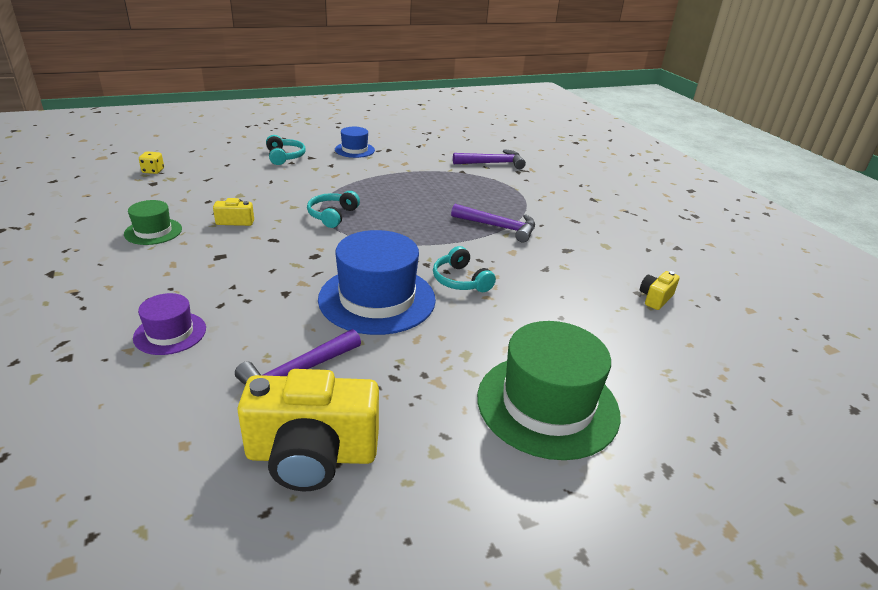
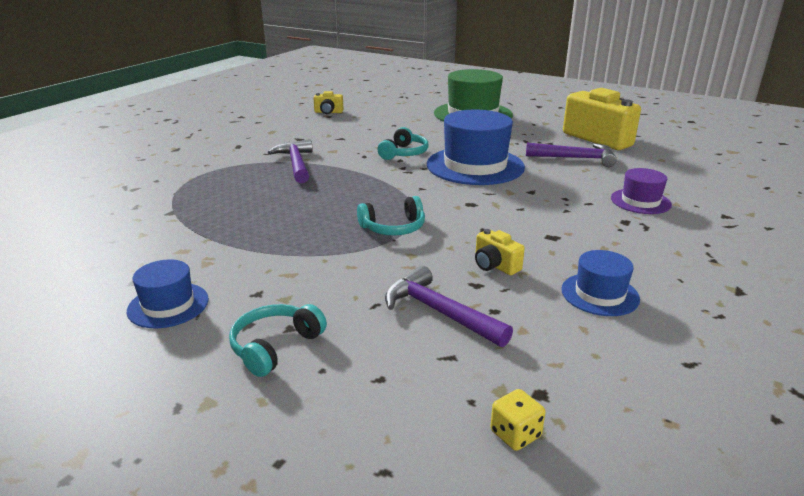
camera: 125 degrees left, 5 degrees down
green hat [124,200,182,245] -> blue hat [561,250,640,316]
purple hammer [453,149,526,169] -> purple hammer moved to [385,266,513,347]

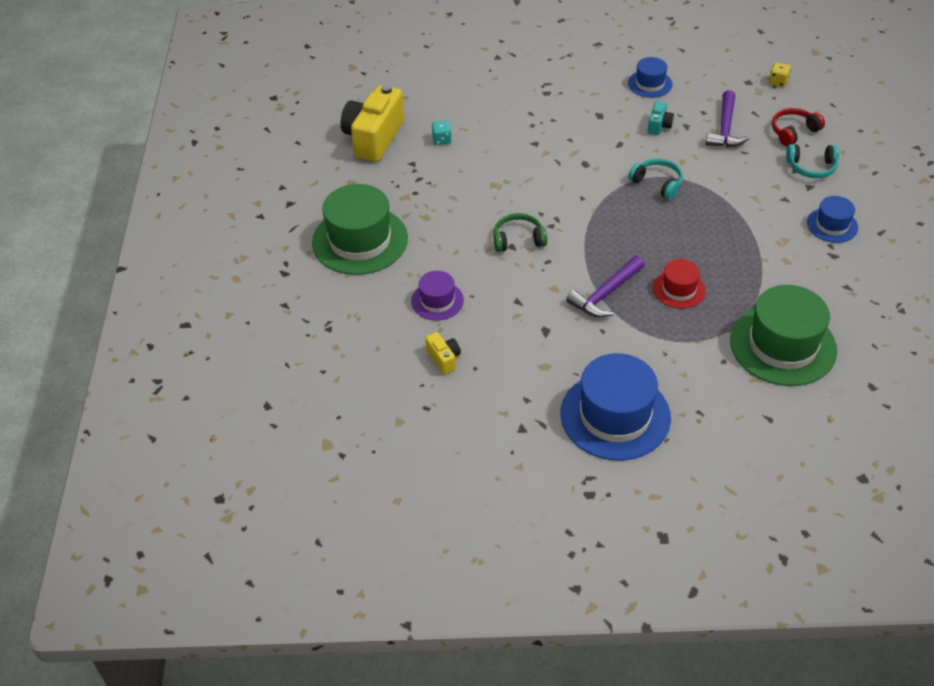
camera: 120 degrees left, 20 degrees up
turquoise headphones [378,127,429,160] -> green headphones [494,213,547,252]
blue hat [427,110,525,185] -> blue hat moved to [560,353,671,461]
yellow camera [475,229,525,275] -> turquoise camera [647,101,674,135]
purple hammer [526,143,617,167] -> turquoise dice [432,121,452,145]
purple hat [611,168,672,214] -> purple hat moved to [411,271,464,321]
none -> red hat [653,259,706,309]
none -> green hat [730,285,837,386]
none -> red headphones [772,108,825,146]

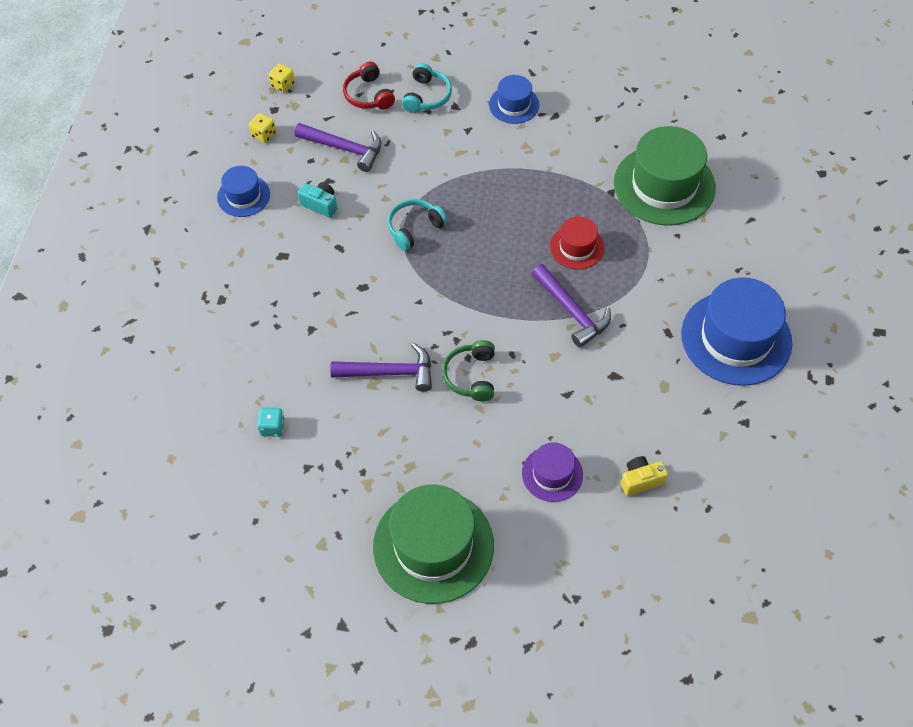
camera: 80 degrees left, 10 degrees up
yellow camera [341,85,404,162] -> none
none -> yellow dice [249,113,276,143]
none -> purple hammer [330,342,432,392]

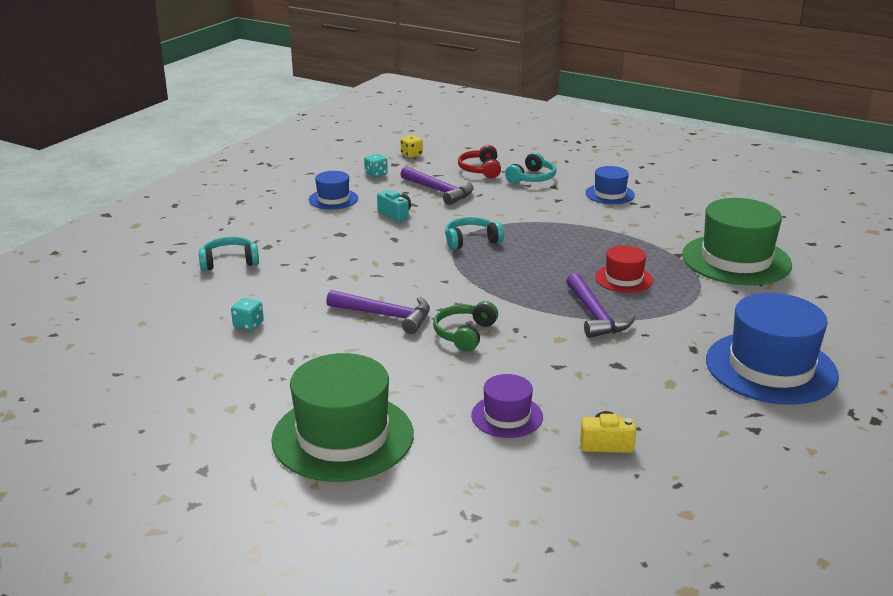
camera: 20 degrees right, 30 degrees down
yellow dice [249,113,276,143] -> turquoise dice [364,154,388,177]
none -> turquoise headphones [199,237,259,271]

